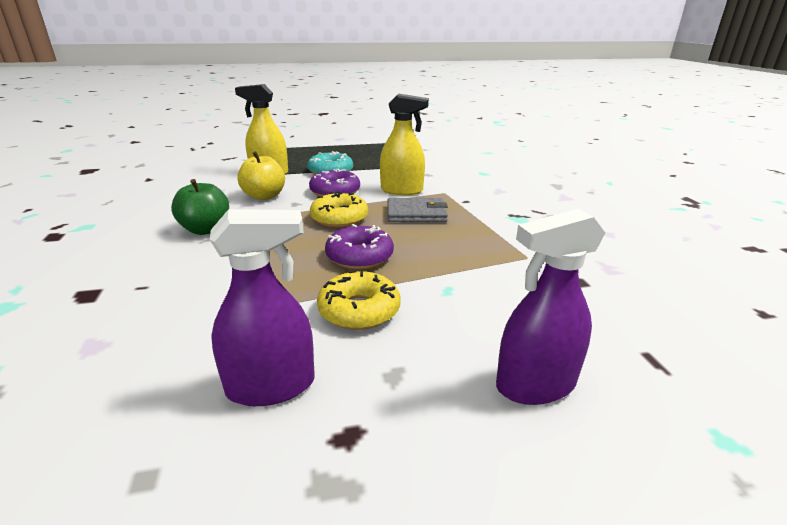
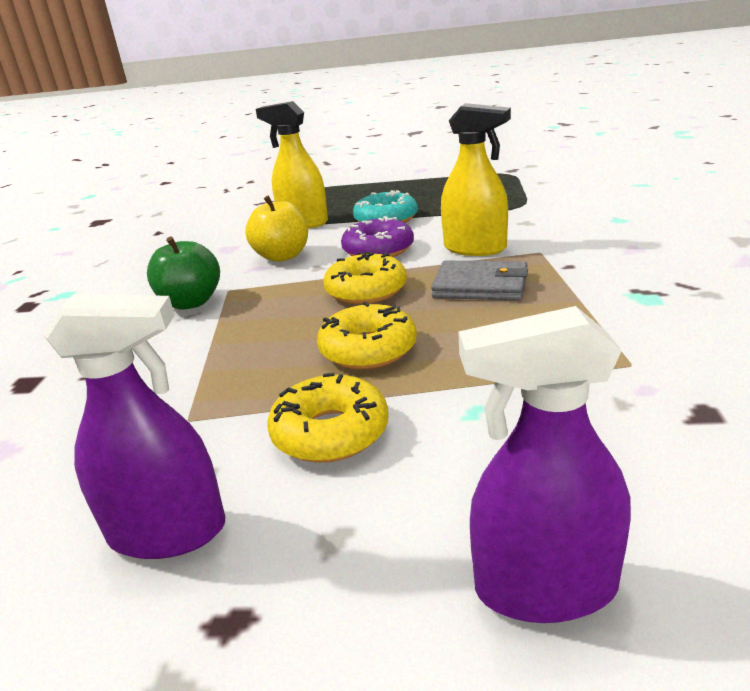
camera: 20 degrees right, 0 degrees up
purple donut [325,224,394,269] -> yellow donut [317,302,417,369]

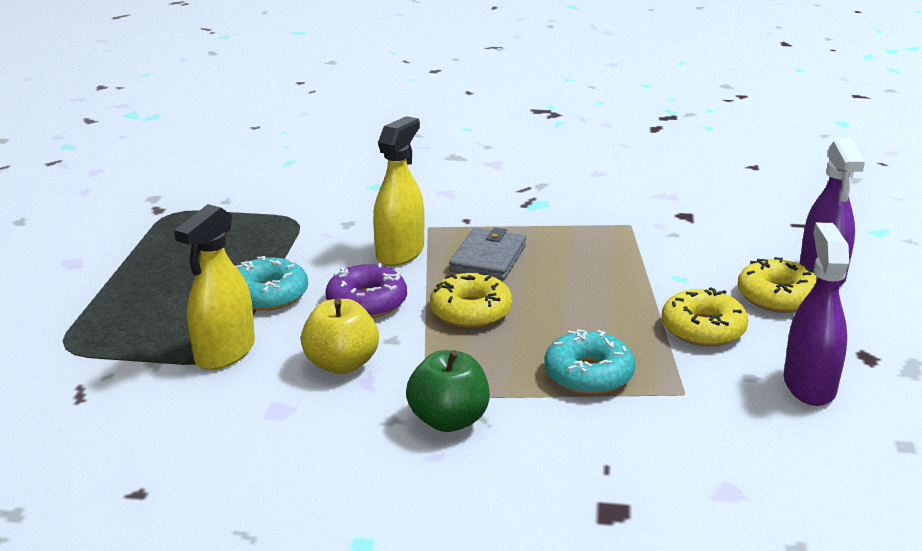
camera: 90 degrees left, 0 degrees up
yellow donut [317,302,417,369] -> yellow donut moved to [738,257,817,313]
none -> turquoise donut [544,329,635,395]

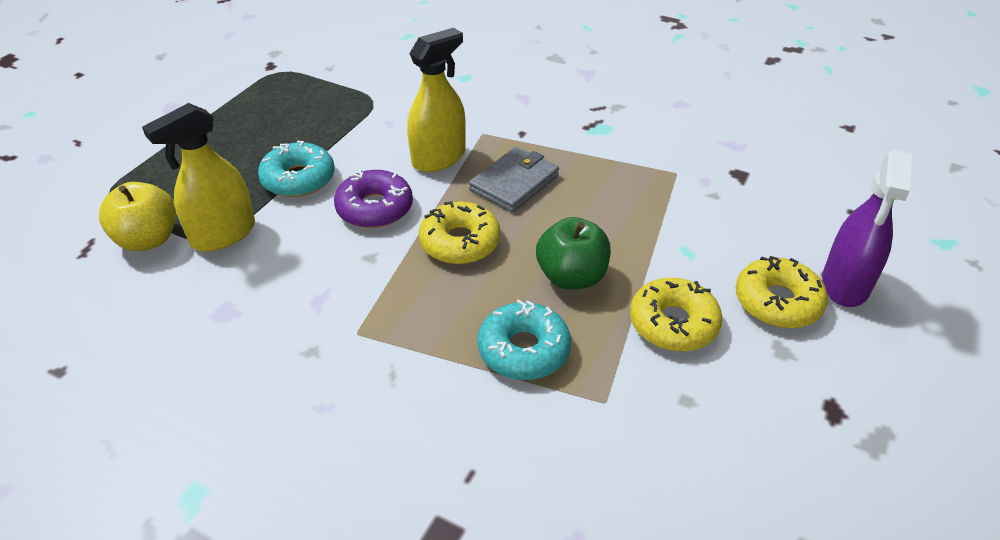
camera: 20 degrees right, 15 degrees up
yellow apple [301,299,379,374] -> yellow apple moved to [99,182,176,251]
green apple [406,350,490,432] -> green apple moved to [536,217,611,290]
purple spray bottle [784,222,849,406] -> none

